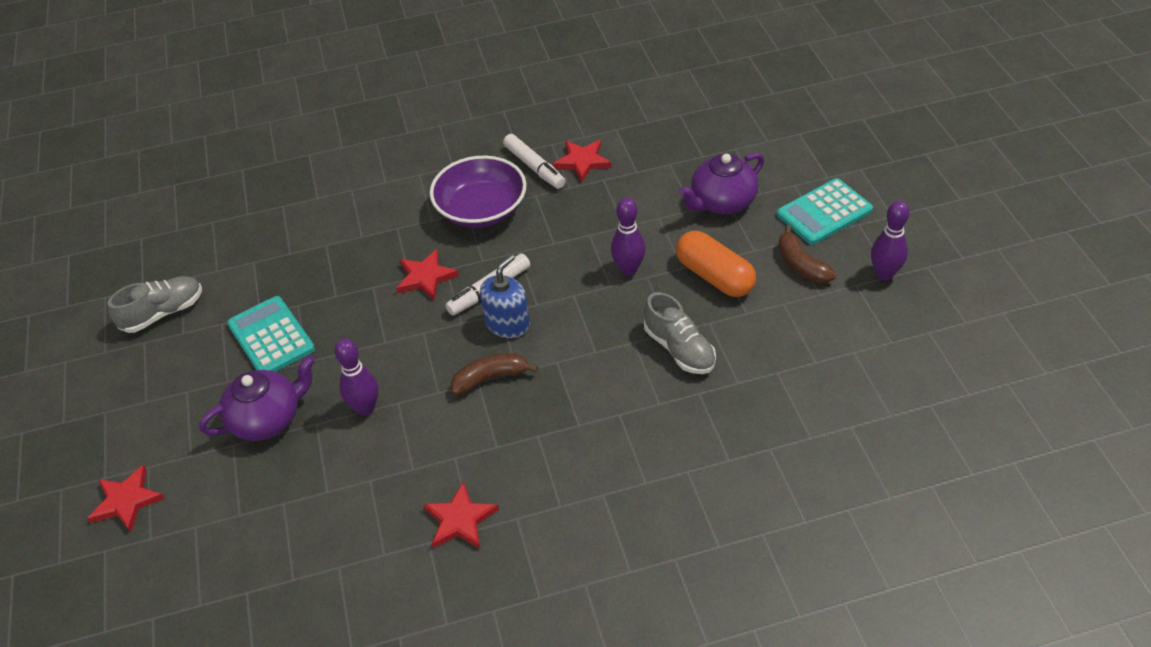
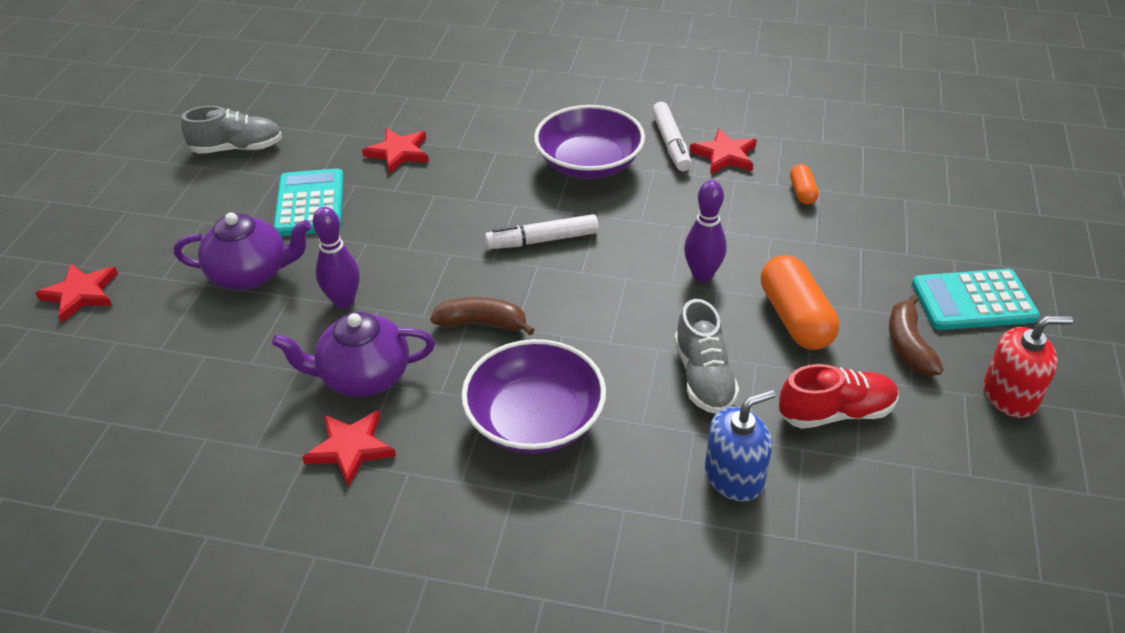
camera: 25 degrees right, 5 degrees down
red star [396,249,459,300] -> red star moved to [362,128,429,174]
blue soap dispenser [480,255,530,338] -> blue soap dispenser moved to [705,389,775,502]
purple teapot [679,153,764,214] -> purple teapot moved to [272,312,435,397]
purple bowling pin [871,201,910,280] -> red soap dispenser [983,316,1073,418]
none -> purple bowl [461,339,606,454]
none -> red shoe [779,364,898,429]
none -> orange capsule [790,164,819,205]

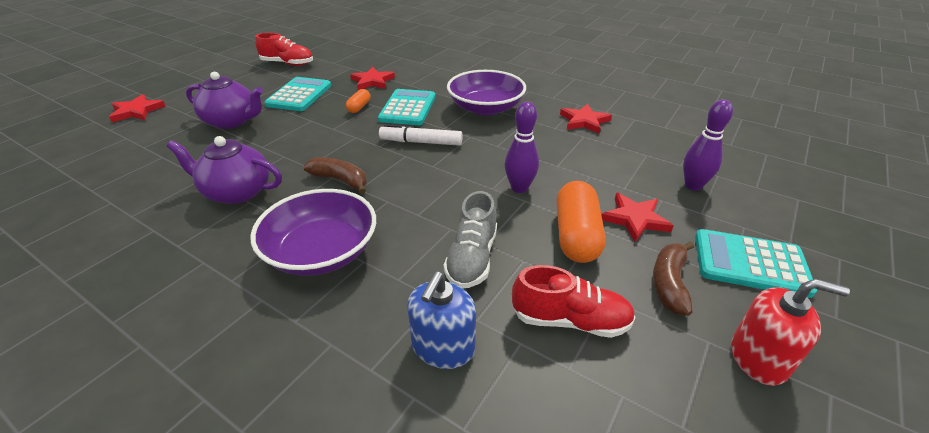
camera: 20 degrees right, 5 degrees down
grey shoe [181,106,282,154] -> red shoe [255,33,313,66]
red star [302,410,396,487] -> red star moved to [601,193,674,242]
purple bowling pin [313,207,360,309] -> purple bowling pin moved to [683,100,733,191]
white marker [652,102,692,171] -> none
blue soap dispenser [705,389,775,502] -> blue soap dispenser turned 120 degrees clockwise [407,272,476,369]
orange capsule [790,164,819,205] -> orange capsule moved to [346,89,370,113]
none -> turquoise calculator [378,89,436,125]

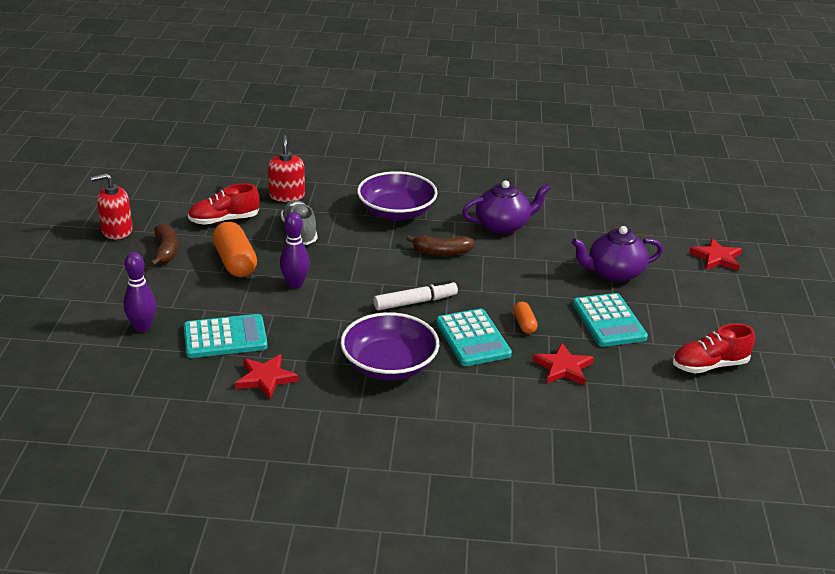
camera: 150 degrees right, 5 degrees down
blue soap dispenser [407,272,476,369] -> red soap dispenser [268,135,305,202]
red star [601,193,674,242] -> none
turquoise calculator [695,229,817,298] -> turquoise calculator moved to [184,314,268,358]

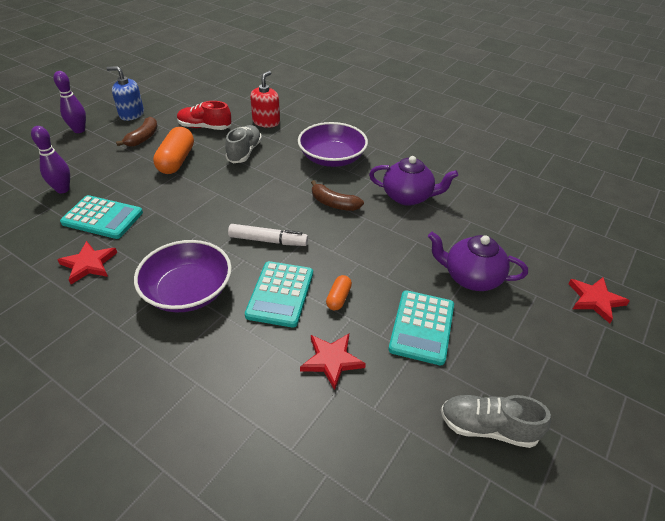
camera: 30 degrees right, 10 degrees up
red soap dispenser [91,173,133,239] -> blue soap dispenser [106,66,144,121]
purple bowling pin [280,212,310,289] -> purple bowling pin moved to [54,71,86,133]
red shoe [673,323,755,373] -> grey shoe [441,395,551,448]

